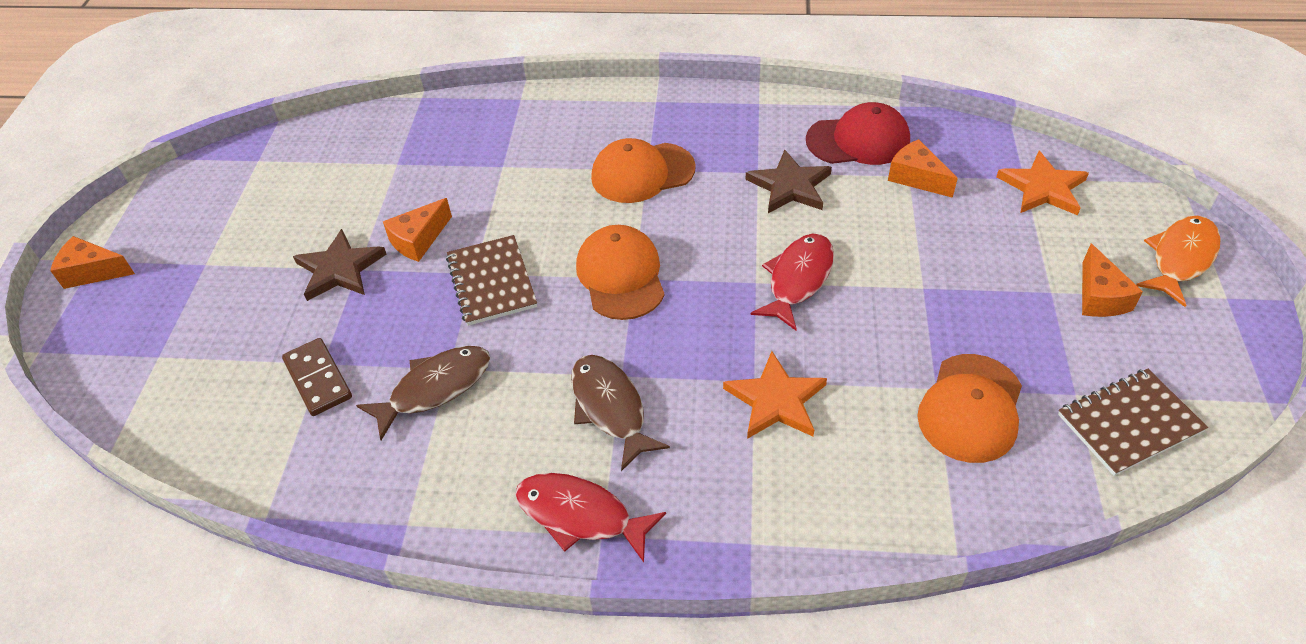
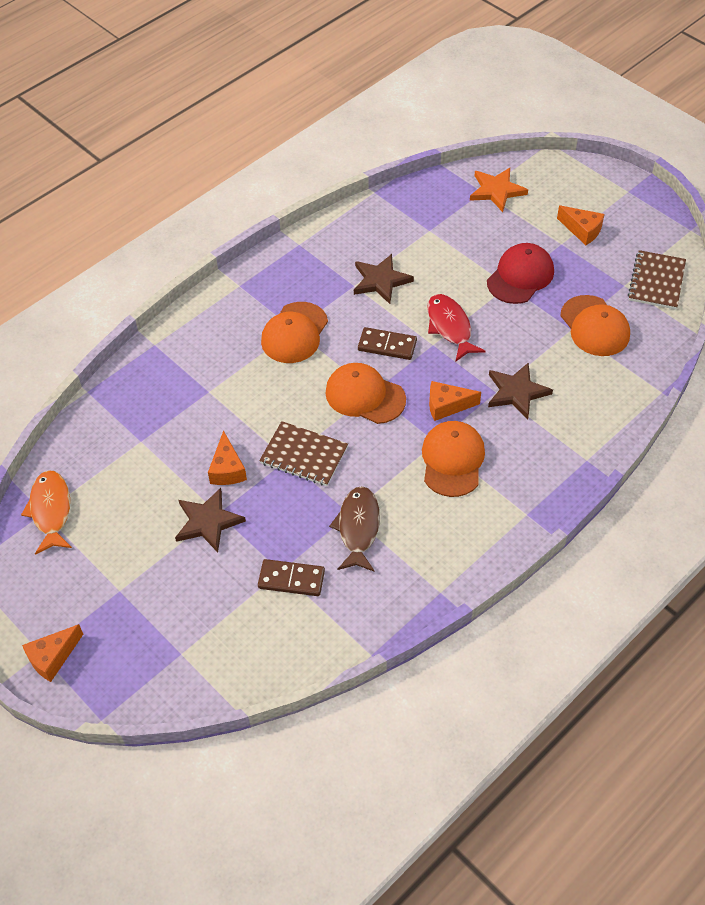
camera: 50 degrees left, 5 degrees up
red fish [515,473,666,562] -> none
brown fish [571,355,670,471] -> orange cap [422,421,485,497]
orange star [723,351,827,439] -> brown star [488,363,553,419]
red cap [806,102,910,165] -> red cap moved to [487,243,554,304]
orange cheese [888,139,958,198] -> orange cheese moved to [429,381,481,421]
orange fish [1136,216,1221,307] -> orange fish moved to [21,470,72,555]
none -> brown domino [358,327,417,360]

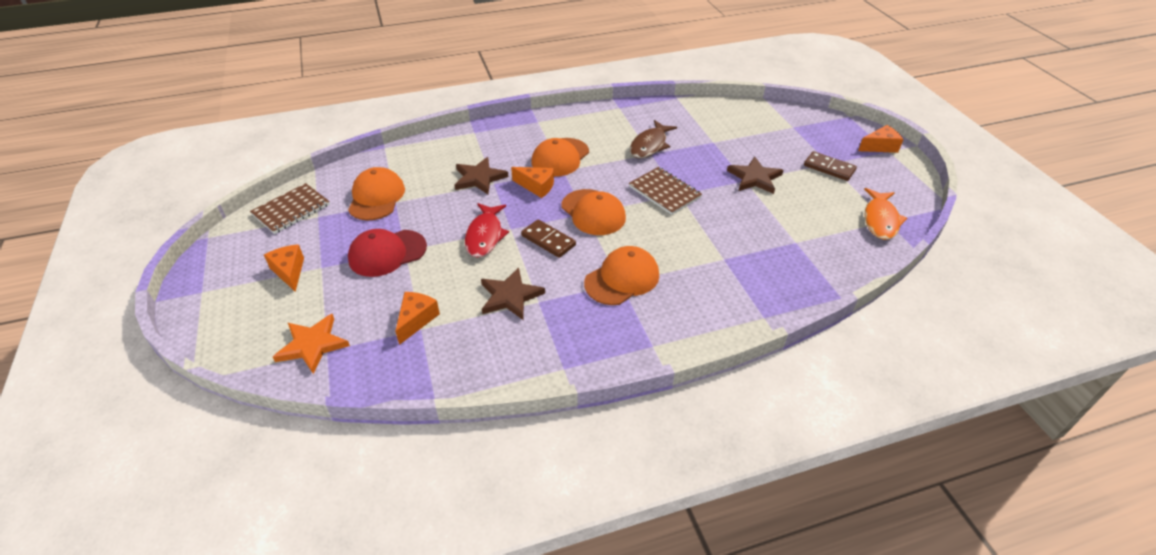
camera: 155 degrees left, 10 degrees down
orange cheese [208,430,247,485] -> orange cheese moved to [395,292,440,345]
brown domino [258,559,325,596] -> brown domino moved to [804,151,857,181]

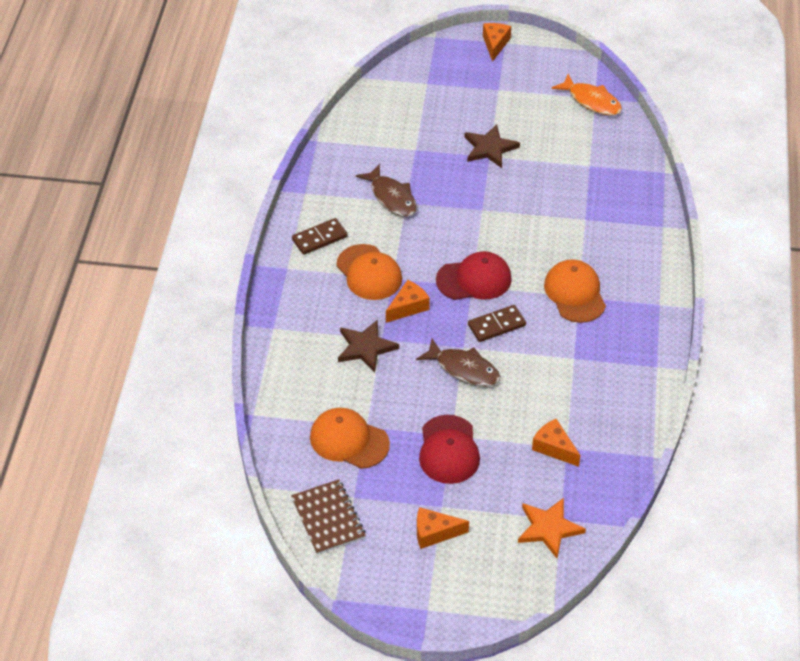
camera: 65 degrees left, 5 degrees up
red fish [465,203,509,258] -> brown fish [416,339,501,386]
brown star [481,267,545,320] -> none
orange cap [561,189,626,235] -> red cap [436,251,512,300]
brown notebook [629,167,702,215] -> none
brown domino [804,151,857,181] -> brown domino moved to [292,218,348,255]

